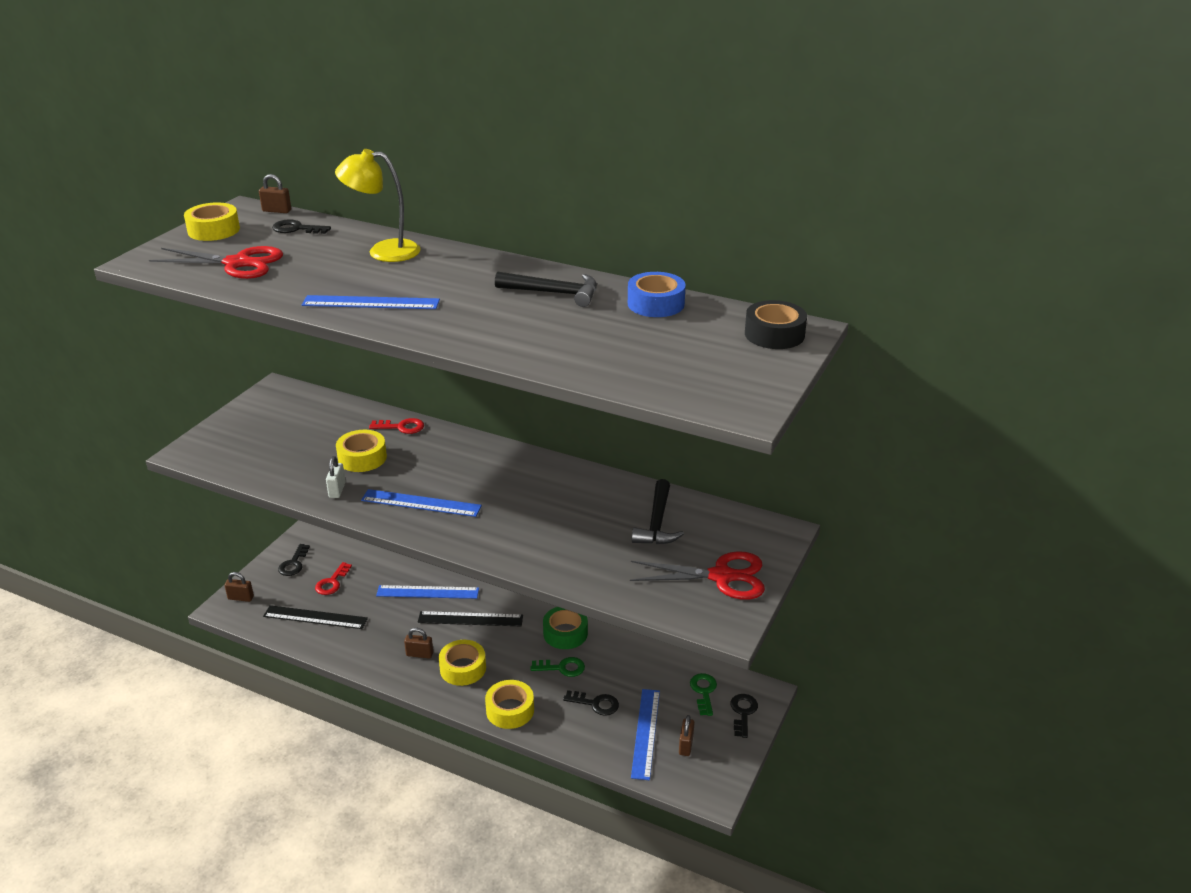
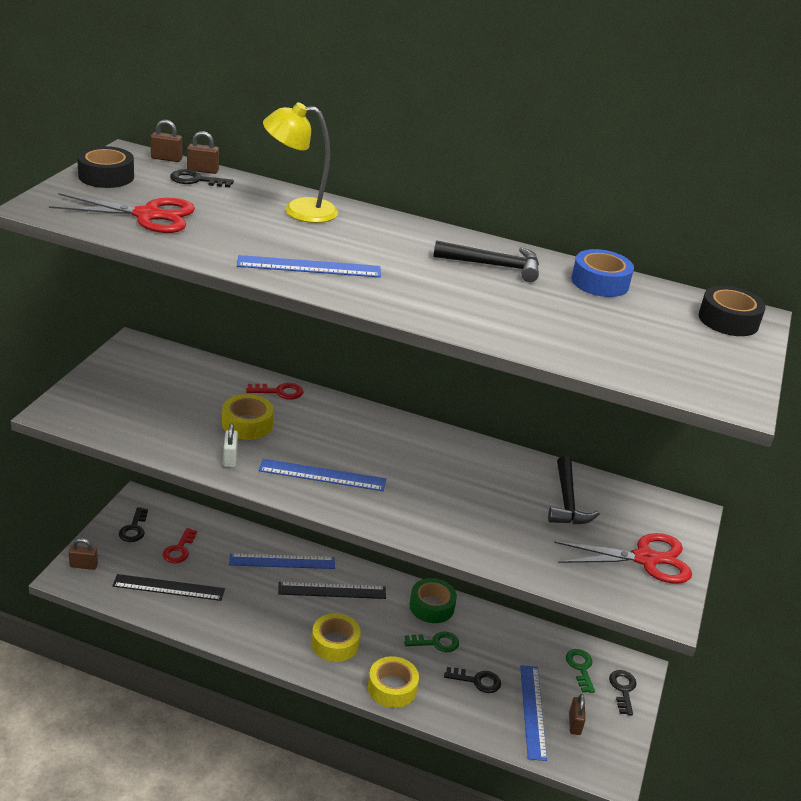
camera: 10 degrees left, 0 degrees up
yellow tape [184,202,240,241] -> black tape [77,146,134,188]
brown padlock [404,628,433,658] -> brown padlock moved to [187,131,219,174]

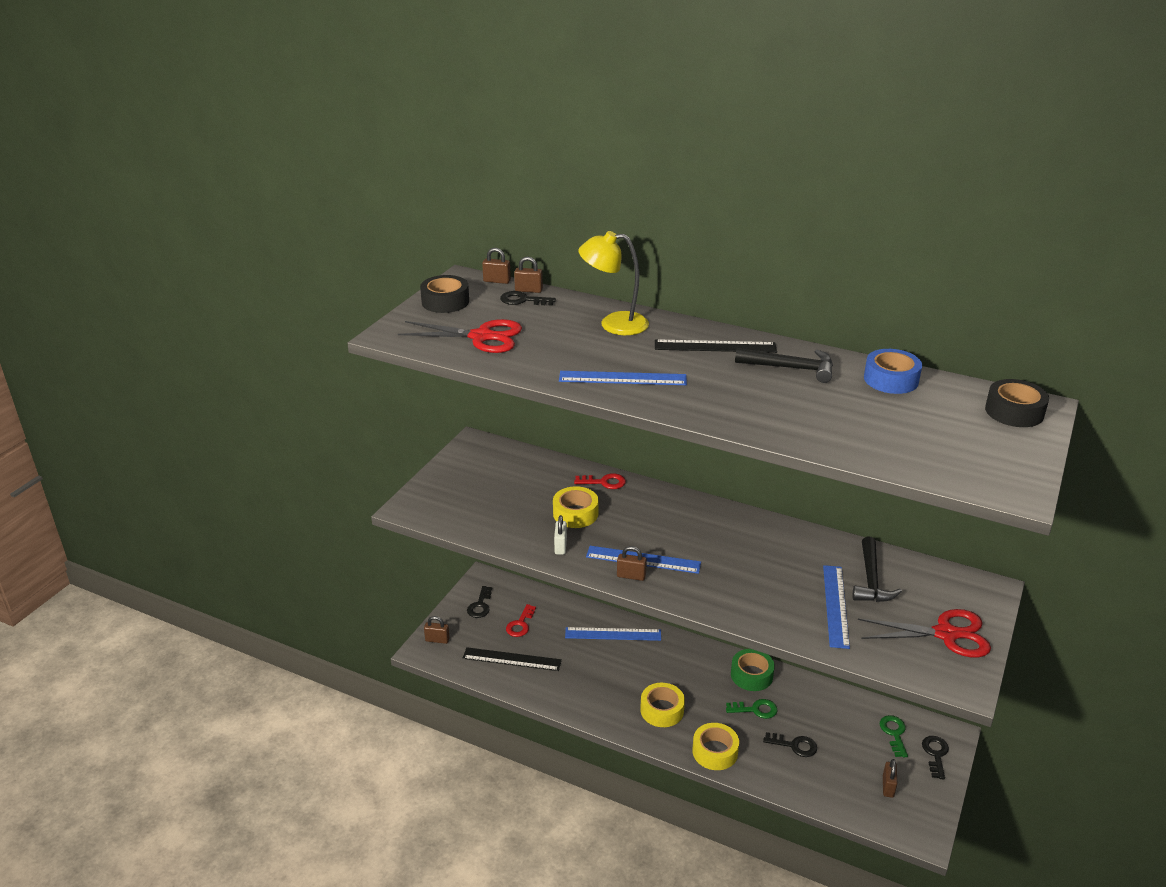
camera: 10 degrees right, 0 degrees up
black ruler [278,582,386,599] -> black ruler moved to [655,339,777,353]
blue ruler [520,665,547,761] -> blue ruler moved to [823,565,850,649]
none -> brown padlock [617,546,647,581]

